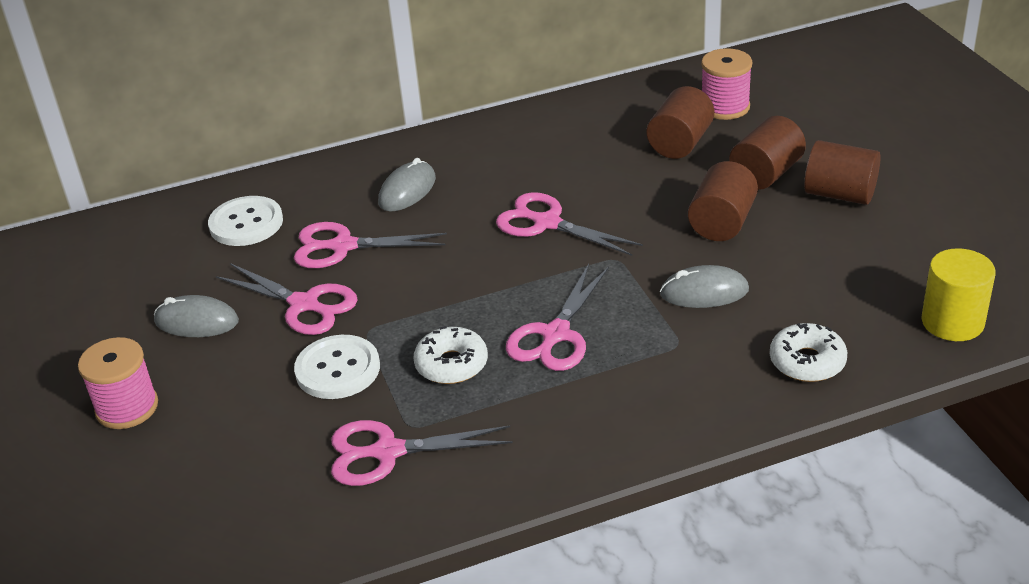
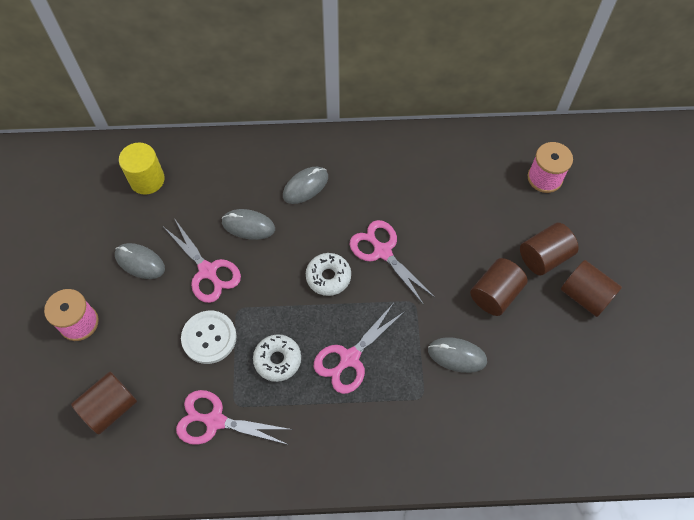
camera: 15 degrees right, 25 degrees up
white button [208,196,283,246] -> none
pink scissors [294,222,447,268] -> grey mouse [221,209,275,240]
brown cylinder [647,86,714,159] -> brown cylinder moved to [71,371,137,435]
white donut [770,323,847,382] -> white donut moved to [306,253,351,296]
yellow cylinder [922,248,996,341] -> yellow cylinder moved to [119,142,165,195]

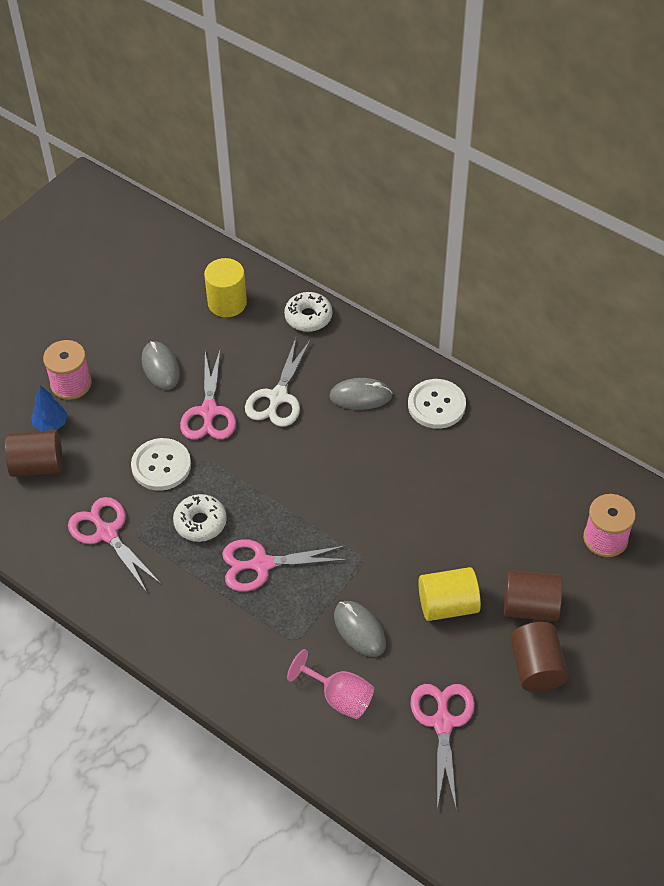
camera: 40 degrees right, 10 degrees down
grey mouse [221,209,275,240] -> white scissors [245,338,311,427]
white donut [306,253,351,296] -> white donut moved to [284,292,332,332]
pink scissors [350,220,434,305] -> pink scissors moved to [410,684,475,809]
brown cylinder [470,258,528,316] -> yellow cylinder [418,567,481,621]
none -> blue tree [31,385,67,431]
none -> pink goblet [287,649,374,719]
none -> white button [408,379,466,429]

